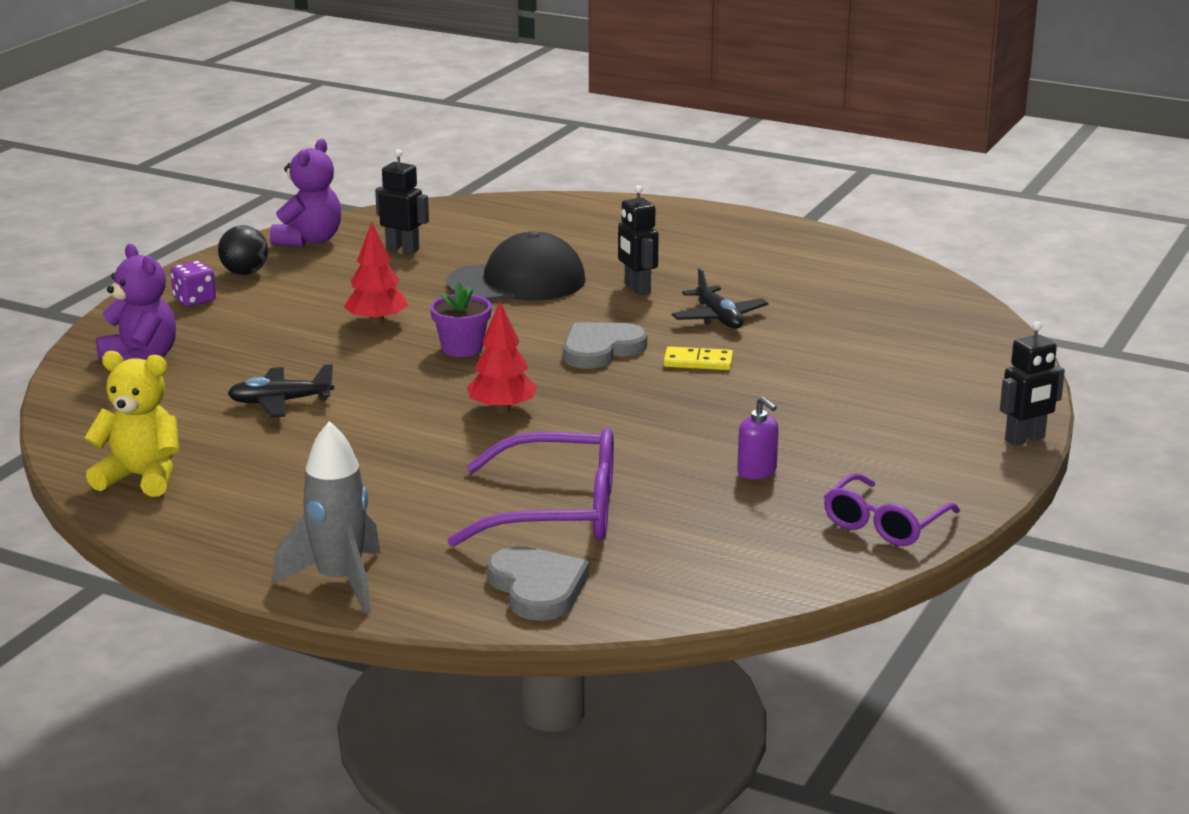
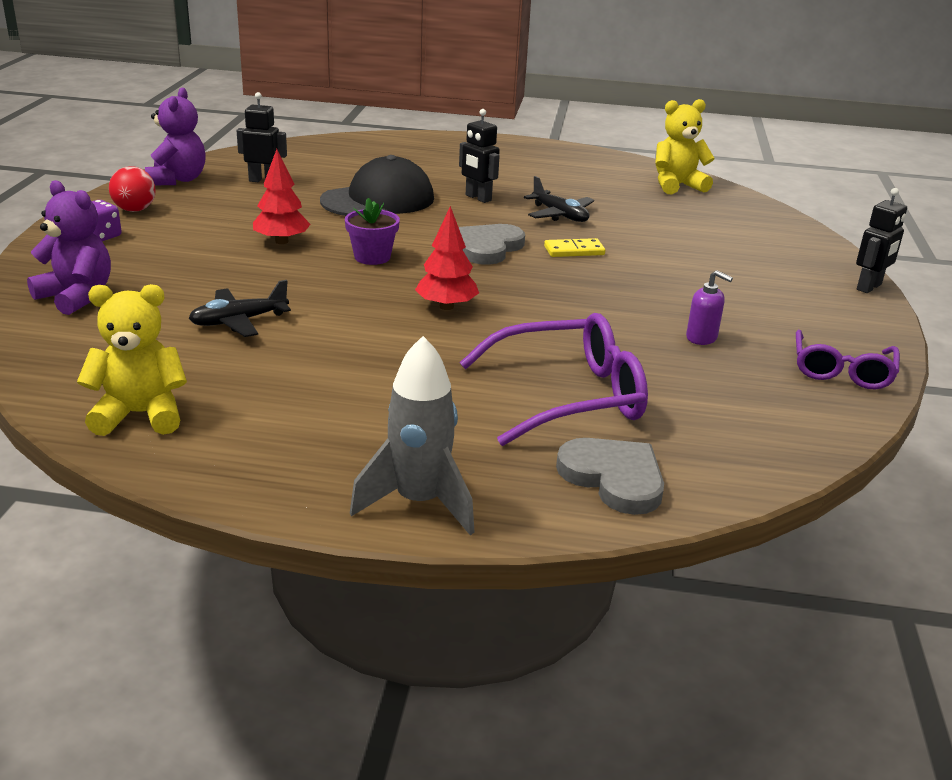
camera: 20 degrees left, 5 degrees up
black ball [218,225,268,275] -> red ball [109,166,156,212]
none -> yellow teddy bear [655,99,715,194]

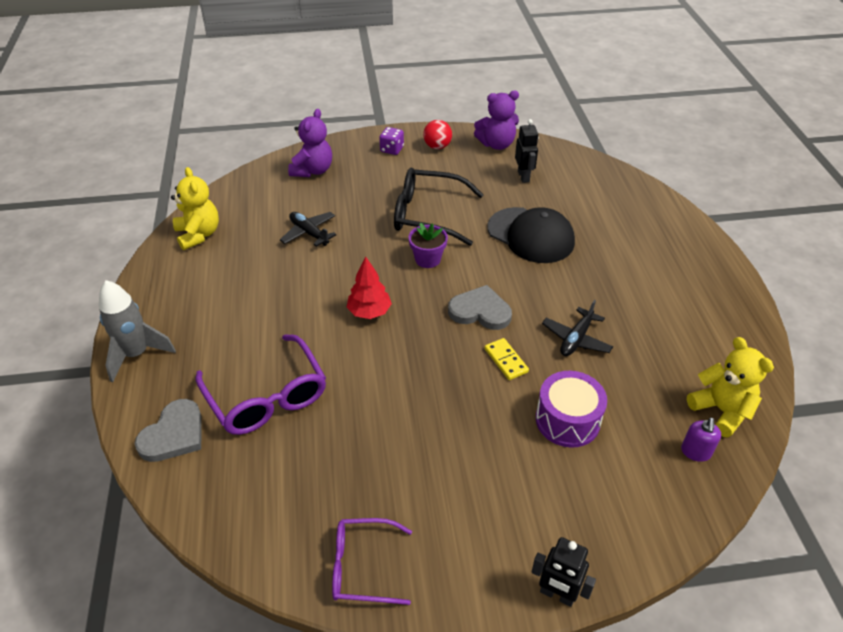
camera: 75 degrees right, 15 degrees up
red tree [253,149,310,244] -> black glasses [394,168,484,246]
black robot [459,109,500,203] -> none
purple soap dispenser [686,270,733,345] -> purple soap dispenser moved to [681,417,721,462]
none -> purple drum [536,371,607,448]

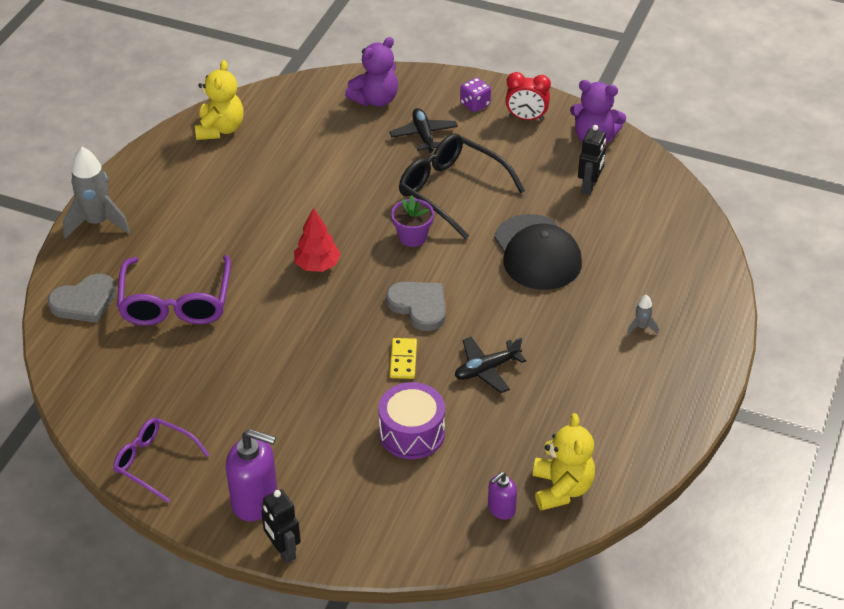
camera: 30 degrees right, 0 degrees up
black plane [280,212,337,247] -> black plane moved to [389,108,458,153]
red ball [423,120,452,149] -> red clock [505,72,551,121]
none -> purple soap dispenser [226,429,278,522]
none -> grey rocket [627,295,658,334]

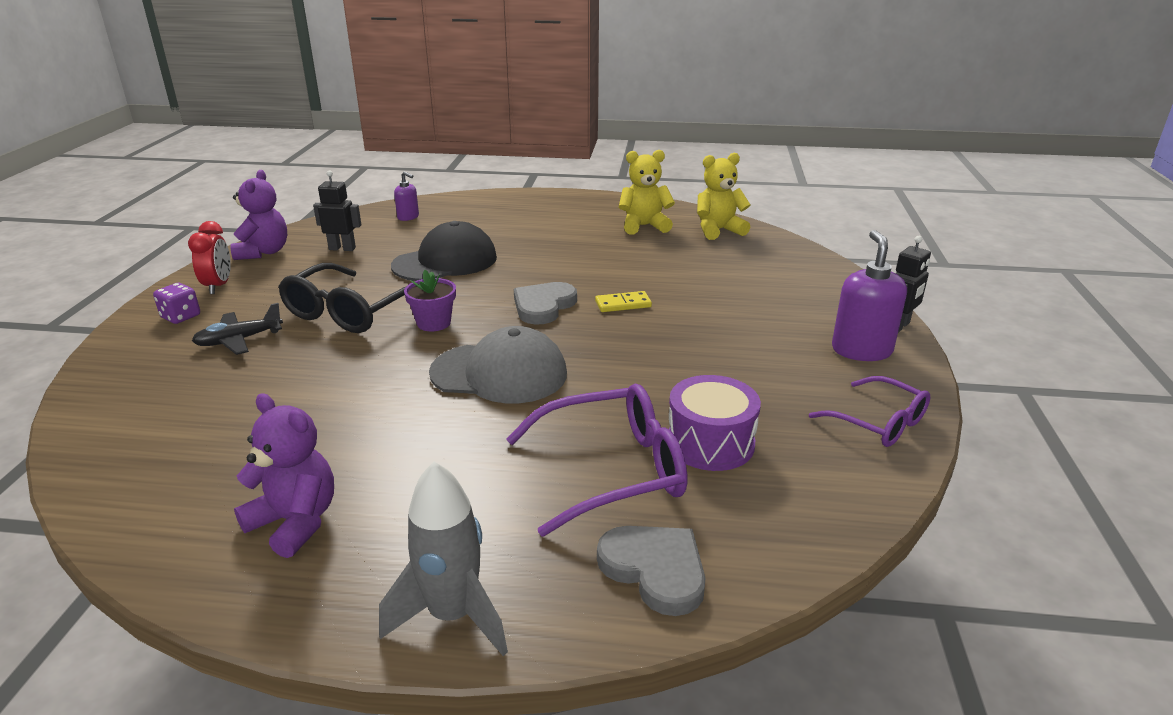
camera: 105 degrees left, 15 degrees down
purple glasses [113,418,209,503] -> purple glasses turned 60 degrees counterclockwise [809,376,930,447]
yellow teddy bear [195,60,244,140] -> yellow teddy bear moved to [619,150,675,235]
red tree [294,208,341,272] -> grey cap [429,326,567,403]
purple teddy bear [345,37,398,107] -> purple teddy bear moved to [234,393,334,558]
purple drum [378,382,445,459] -> purple drum moved to [669,375,761,471]
black plane [455,337,526,393] -> none
purple soap dispenser [488,472,517,520] -> purple soap dispenser moved to [394,172,419,221]
grey rocket [627,295,658,334] -> none

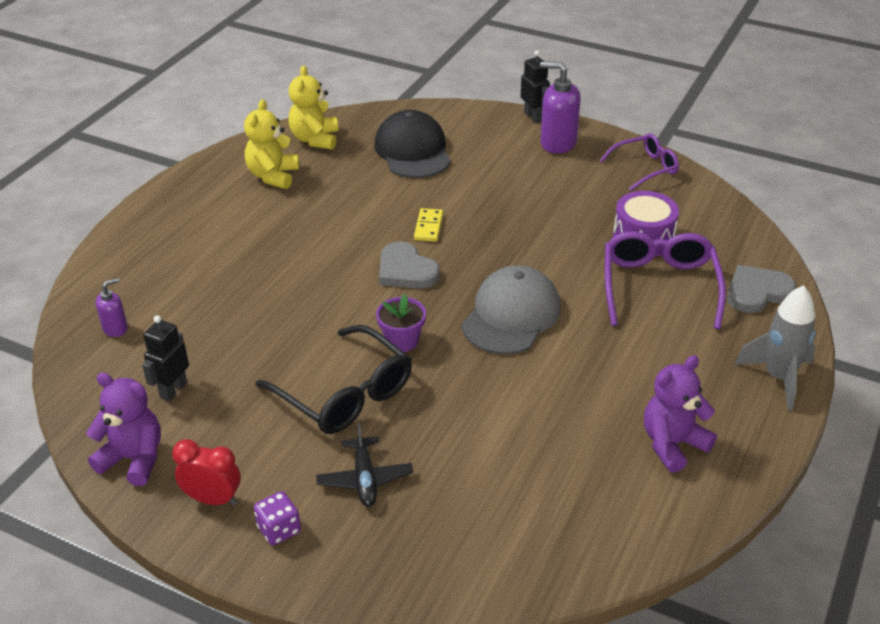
camera: 70 degrees left, 10 degrees up
black cap [391,221,497,281] -> black cap moved to [374,110,451,178]

